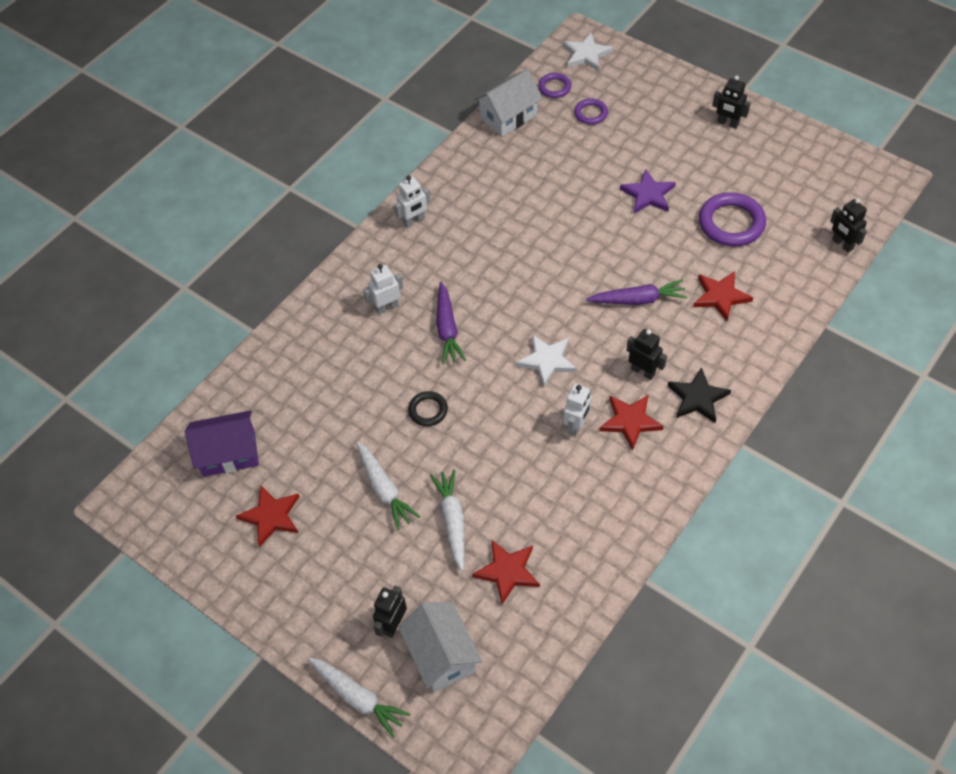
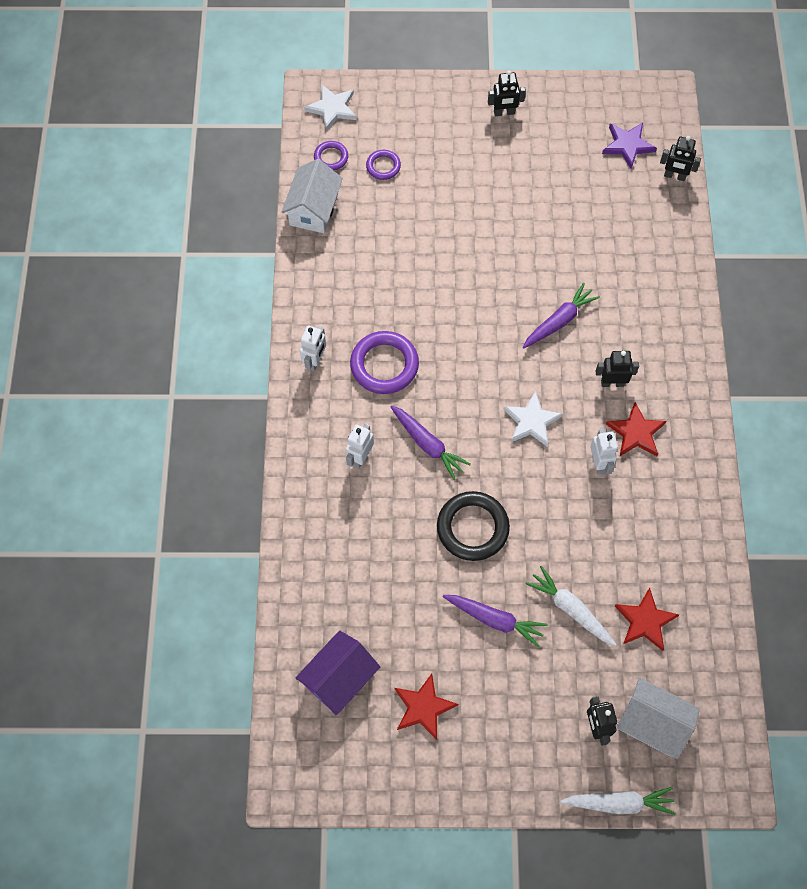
camera: 40 degrees left, 10 degrees up
white carrot [356,441,420,530] -> purple carrot [443,595,547,648]
black ring [408,391,448,426] -> black ring [437,491,510,561], size x1.84
purple star [620,169,676,213] -> purple star moved to [602,123,657,168]
black star [668,367,731,423] -> none
red star [693,271,753,321] -> none
purple ring [699,192,766,247] -> purple ring moved to [350,331,419,394]

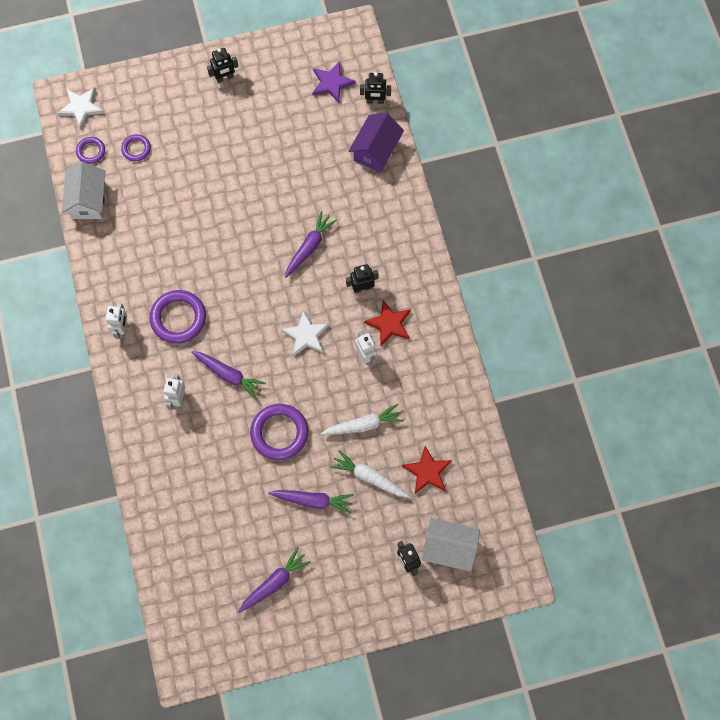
camera: 15 degrees left, 5 degrees up
purple house [296,630,380,715] -> purple house moved to [349,113,404,173]
red star [395,674,458,740] -> purple carrot [238,547,311,613]
black ring [437,491,510,561] -> purple ring [250,404,308,460]
white carrot [560,787,676,815] -> white carrot moved to [321,403,404,435]

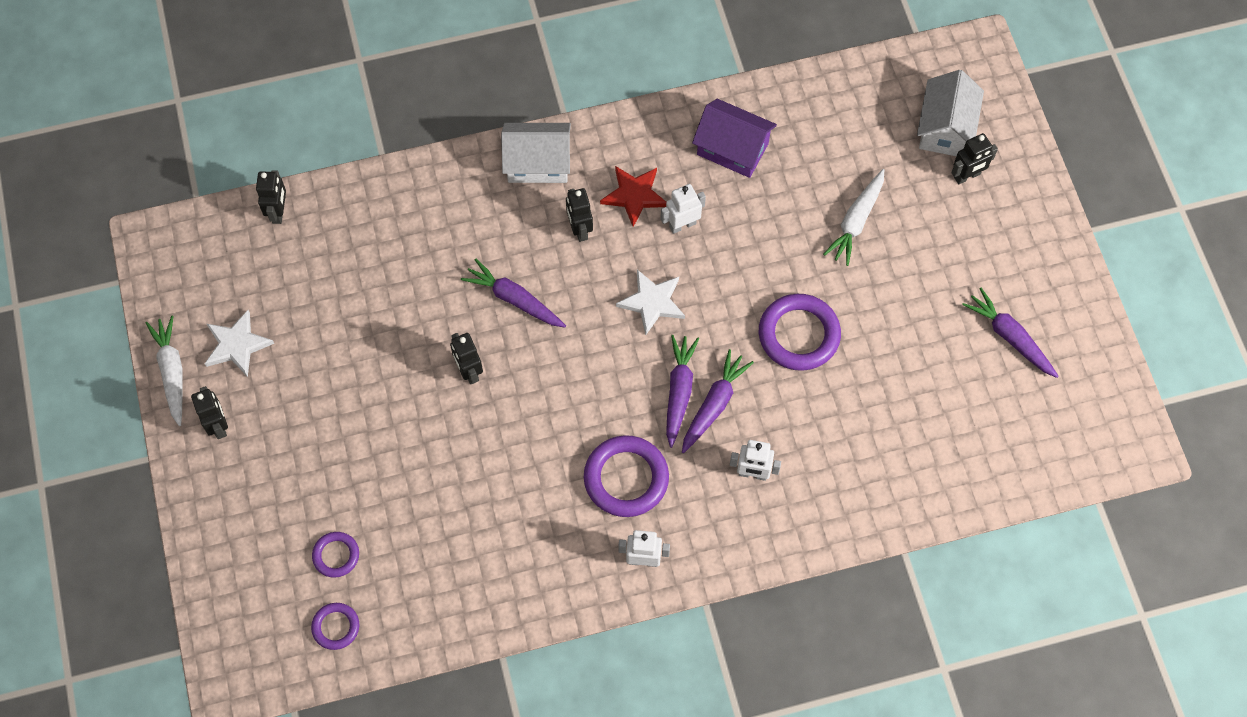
camera: 90 degrees left, 5 degrees down
white star [58,88,104,128] -> white star moved to [205,310,274,377]
white house [62,161,105,219] -> white house moved to [501,123,571,183]
purple carrot [269,490,354,514] -> purple carrot moved to [666,335,699,448]
purple star [312,61,356,103] -> none
white carrot [321,403,404,435] -> white carrot moved to [146,315,183,426]
purple house [349,113,404,173] -> purple house moved to [692,99,777,178]
red star [402,446,452,493] -> none
none -> black robot [450,333,483,384]

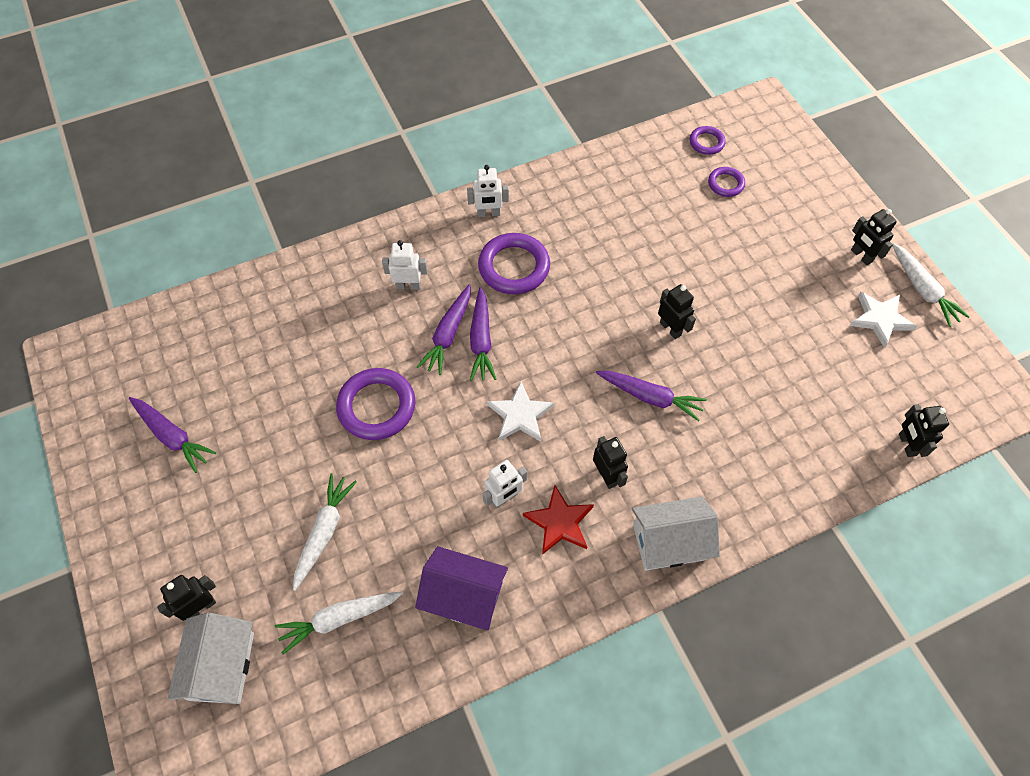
camera: 170 degrees right, 5 degrees down
none -> white carrot [275,591,403,654]

